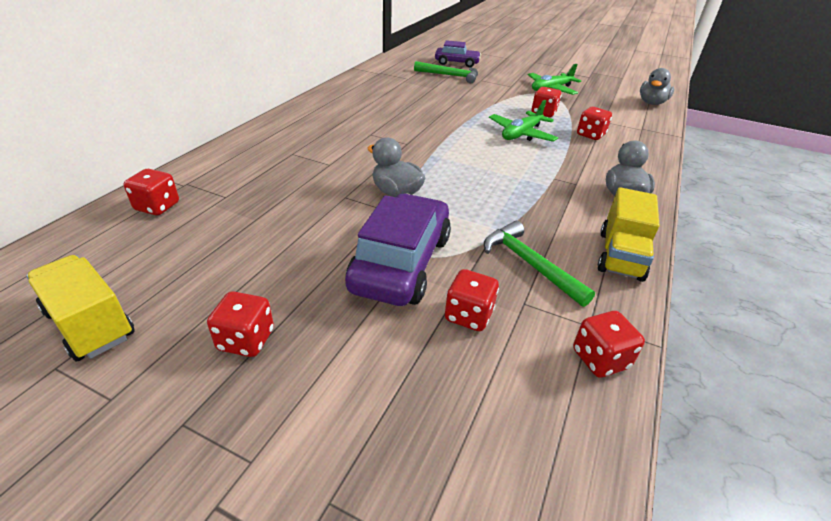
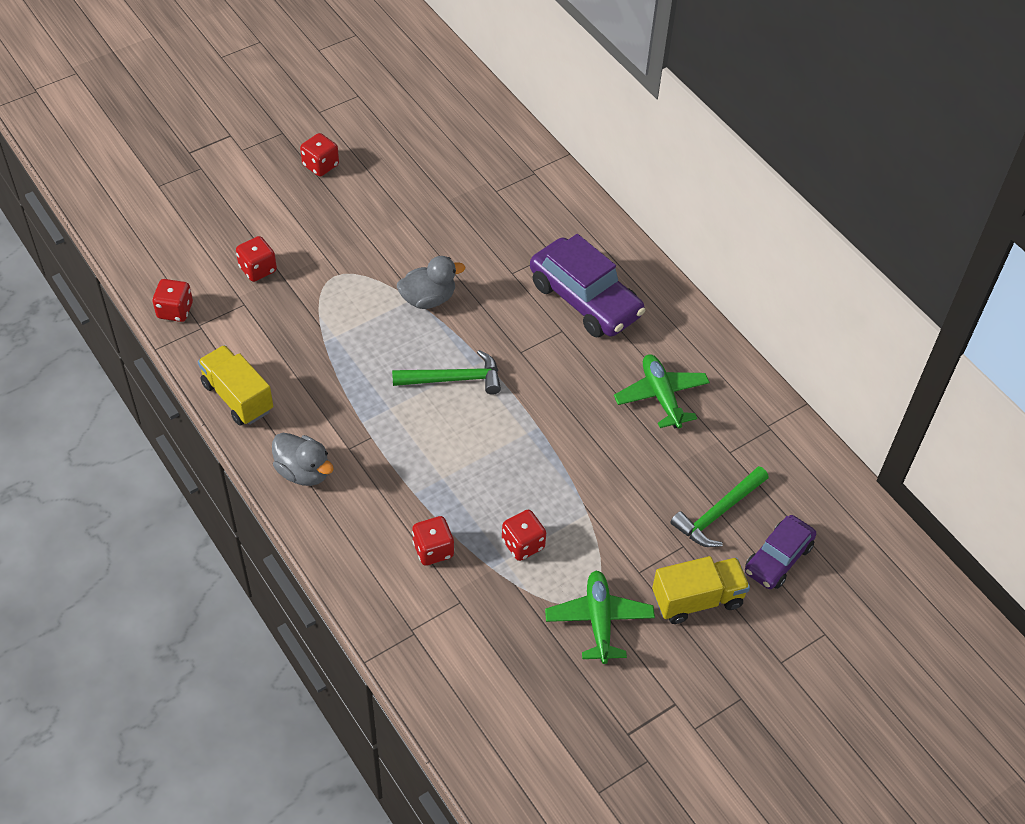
camera: 120 degrees right, 15 degrees up
yellow truck [26,255,135,362] -> yellow truck moved to [652,556,750,624]
red dice [124,169,179,215] -> none
purple car [345,193,451,306] -> purple car moved to [530,234,645,337]
green hammer [484,221,595,307] -> green hammer moved to [392,350,501,395]
green plane [489,100,558,142] -> green plane moved to [614,354,710,428]
grey duck [640,68,674,105] -> none

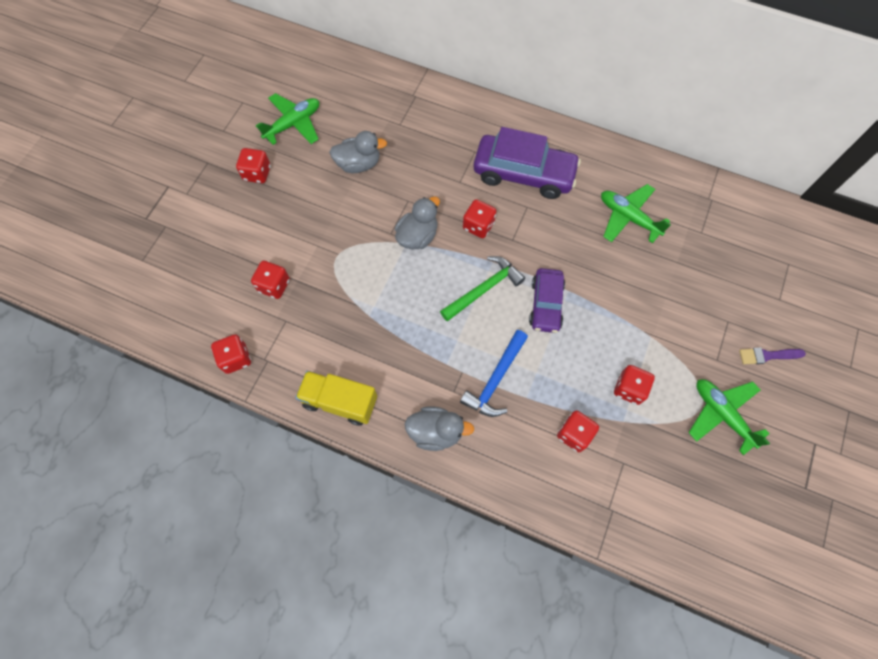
camera: 30 degrees left, 15 degrees up
yellow truck [652,556,750,624] -> purple brush [739,347,806,364]
green hammer [670,466,769,547] -> none
purple car [745,515,816,589] -> purple car moved to [529,268,565,333]
none -> green plane [256,93,319,145]
none -> grey duck [329,131,387,173]
none -> blue hammer [460,330,528,417]
none -> red dice [463,199,496,238]

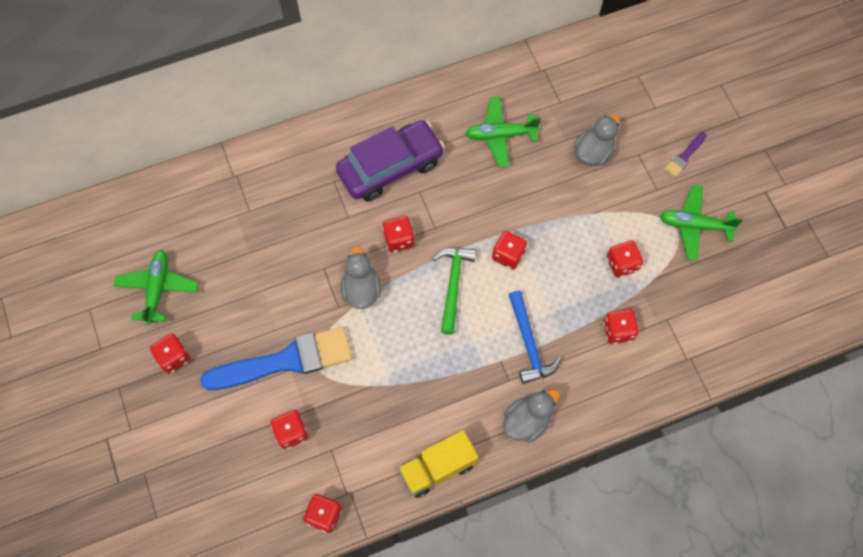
camera: 45 degrees left, 0 degrees up
grey duck [329,131,387,173] -> grey duck moved to [573,114,620,166]
purple car [529,268,565,333] -> red dice [492,231,527,270]
none -> blue brush [200,327,352,390]

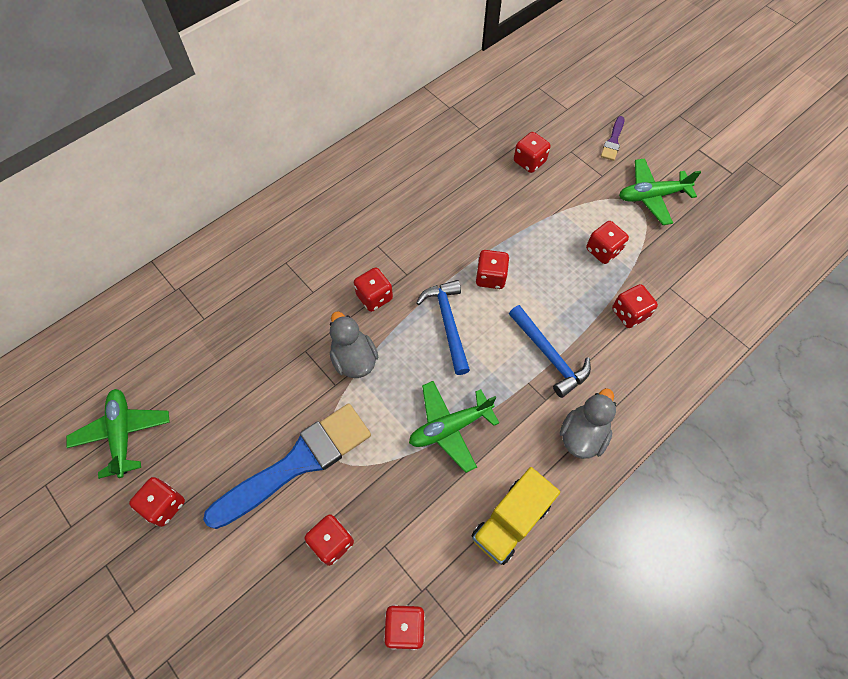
camera: 20 degrees left, 5 degrees down
purple car [336,120,445,202] -> none
green hammer [432,248,476,335] -> blue hammer [416,280,470,375]
green plane [465,97,541,167] -> green plane moved to [409,381,499,473]
grey duck [573,114,620,166] -> red dice [514,132,550,173]

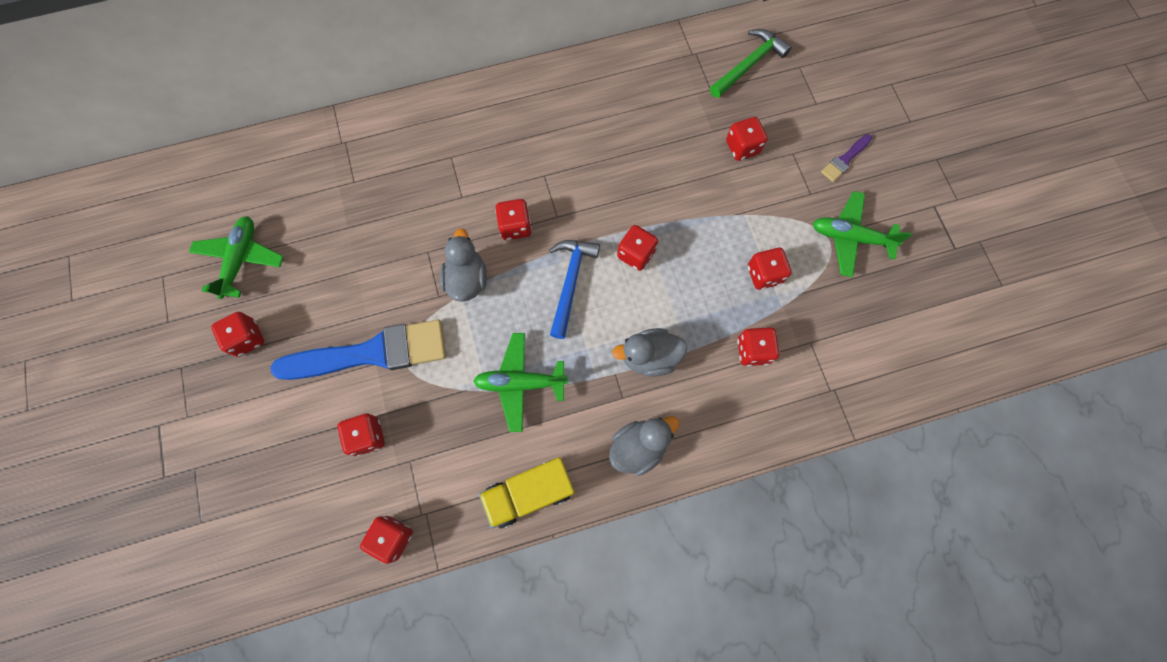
camera: 25 degrees right, 10 degrees up
blue hammer [509,305,591,398] -> grey duck [612,328,687,377]
none -> green hammer [710,29,792,98]

